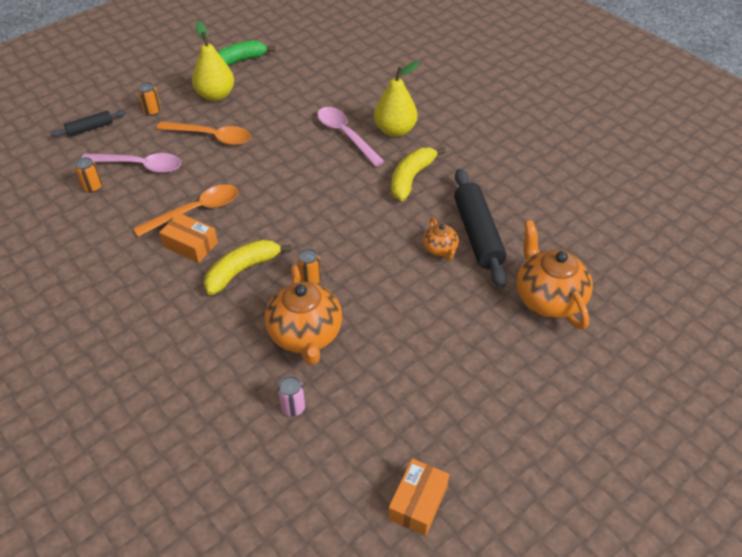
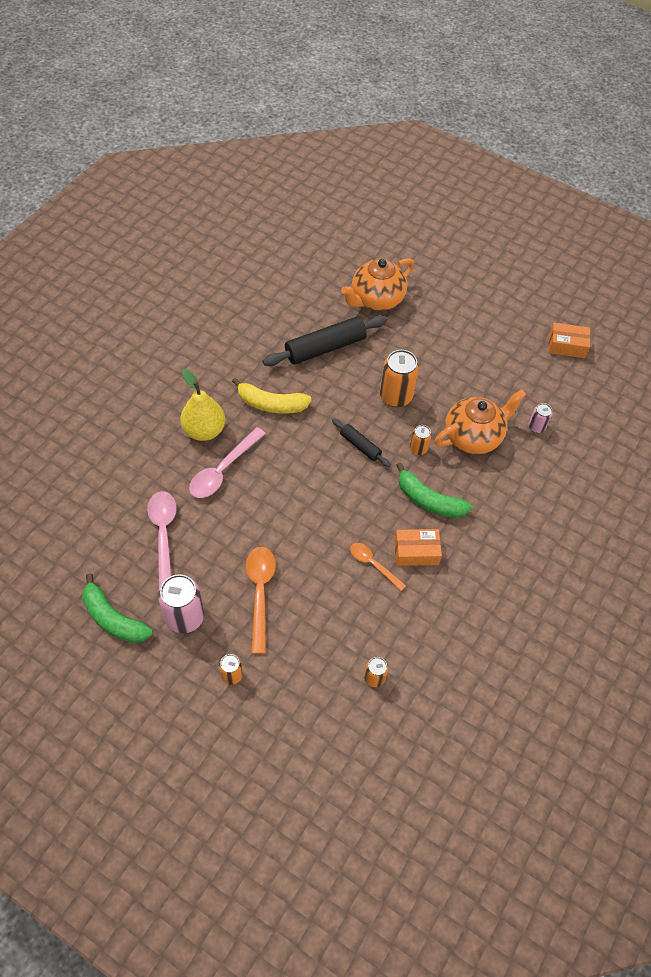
camera: 110 degrees left, 10 degrees up
black rolling pin [50,110,126,137] -> black rolling pin moved to [332,418,391,467]
pink spoon [81,153,181,173] -> pink spoon moved to [147,491,177,590]
orange spoon [133,184,238,237] -> orange spoon [350,543,406,591], size x0.62
orange box [159,213,218,263] -> orange box turned 75 degrees clockwise [394,529,442,566]
yellow pear [192,21,234,101] -> pink can [158,574,204,633]
yellow banana [204,239,291,295] -> green banana [396,462,472,518]
orange teapot [423,218,459,260] -> none
none -> orange can [380,350,419,407]

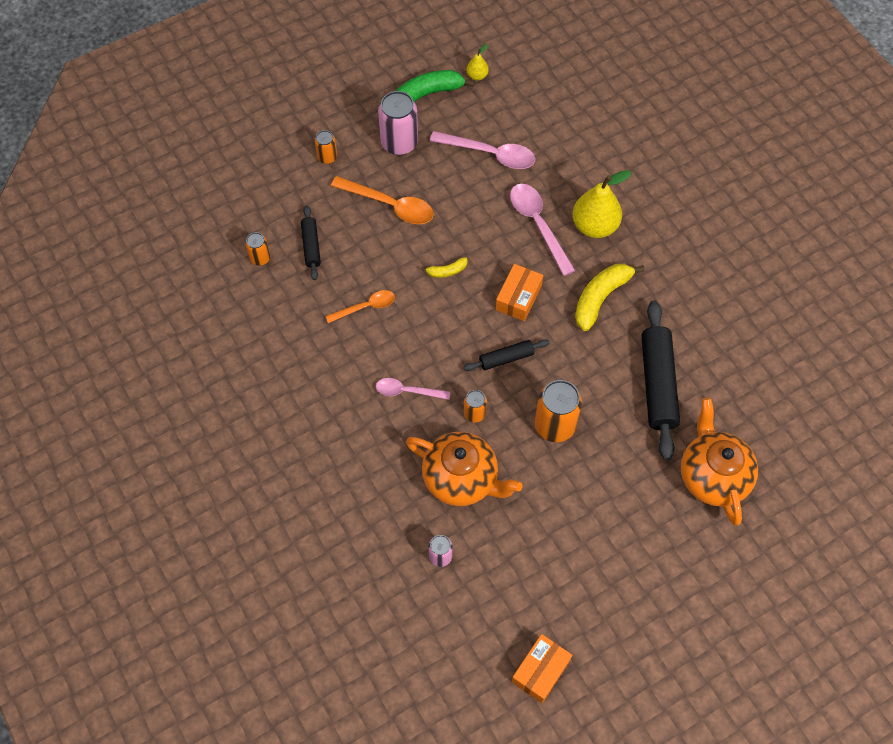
camera: 120 degrees right, 5 degrees up
orange box [394,529,442,566] -> orange box moved to [495,264,543,321]
green banana [396,462,472,518] -> pink spoon [376,378,450,400]
orange teapot [435,389,527,454] -> orange teapot turned 60 degrees counterclockwise [406,432,523,506]
none -> black rolling pin [301,205,321,280]
none -> yellow banana [420,257,467,278]
none -> yellow pear [466,44,489,80]

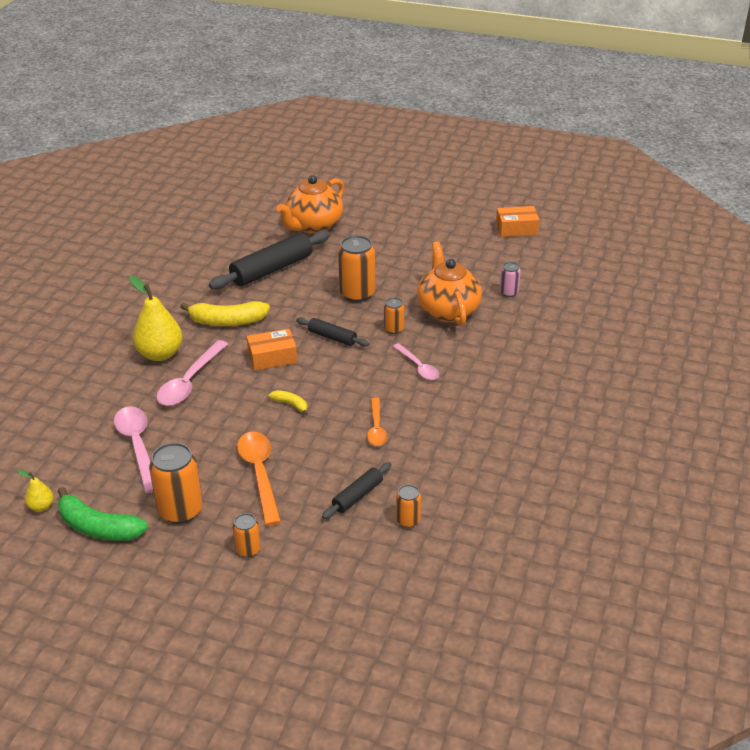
camera: 130 degrees left, 25 degrees down
orange spoon [325,290,395,323] -> orange spoon turned 120 degrees counterclockwise [367,397,388,446]
pink can [378,91,418,155] -> orange can [149,442,203,524]

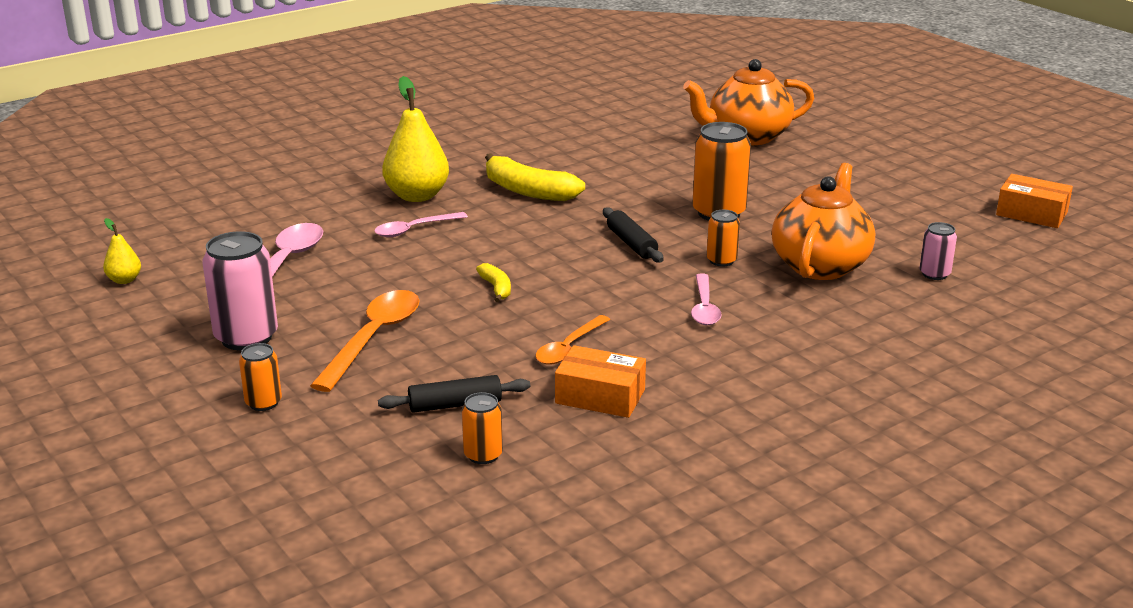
camera: 35 degrees right, 10 degrees down
green banana [58,487,148,541] -> none
orange can [149,442,203,524] -> pink can [202,231,278,351]
pink spoon [156,340,228,406] -> pink spoon [374,212,468,237], size x0.62
black rolling pin [209,230,330,290] -> none
orange box [247,329,297,371] -> orange box moved to [555,345,646,418]

